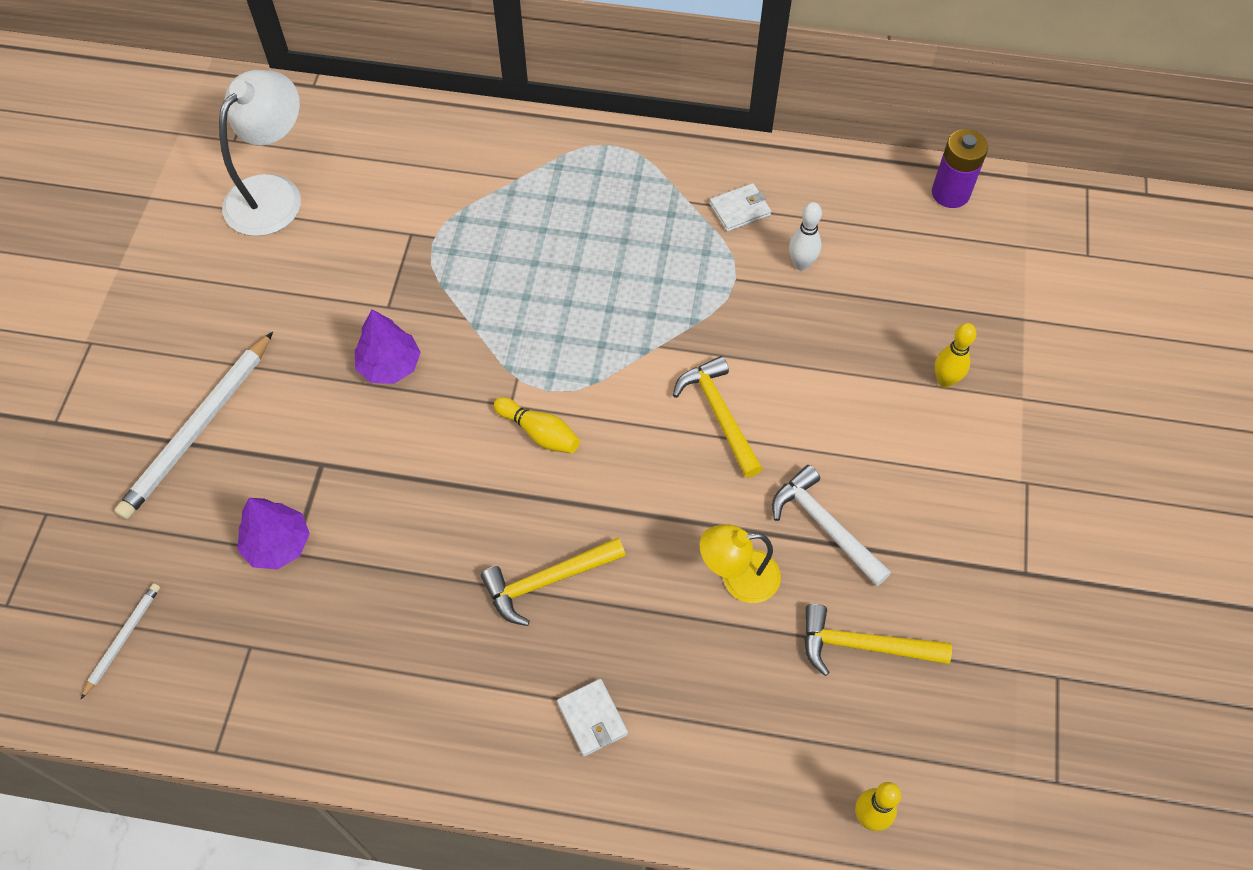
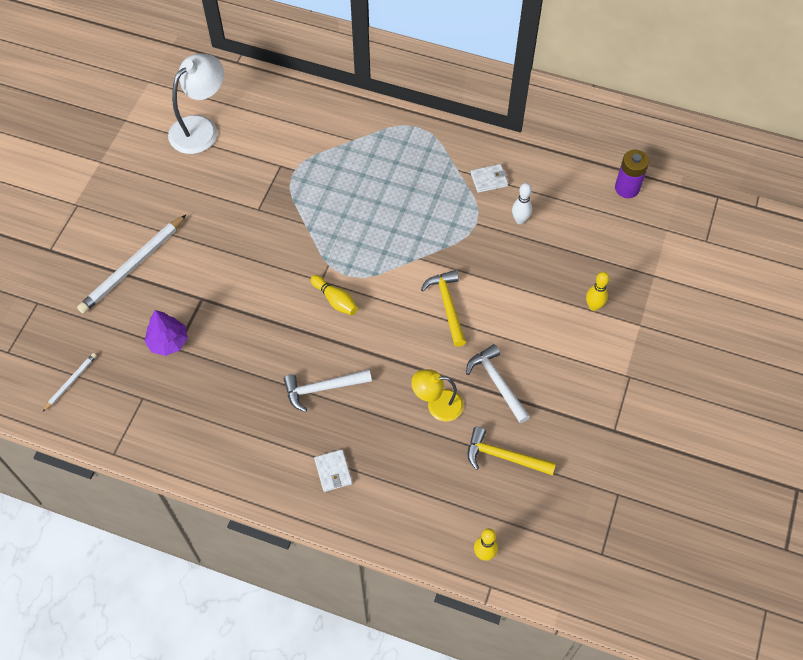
camera: 10 degrees right, 0 degrees up
purple tree [355,309,421,384] -> none
yellow hammer [481,538,626,626] -> white hammer [284,369,372,412]

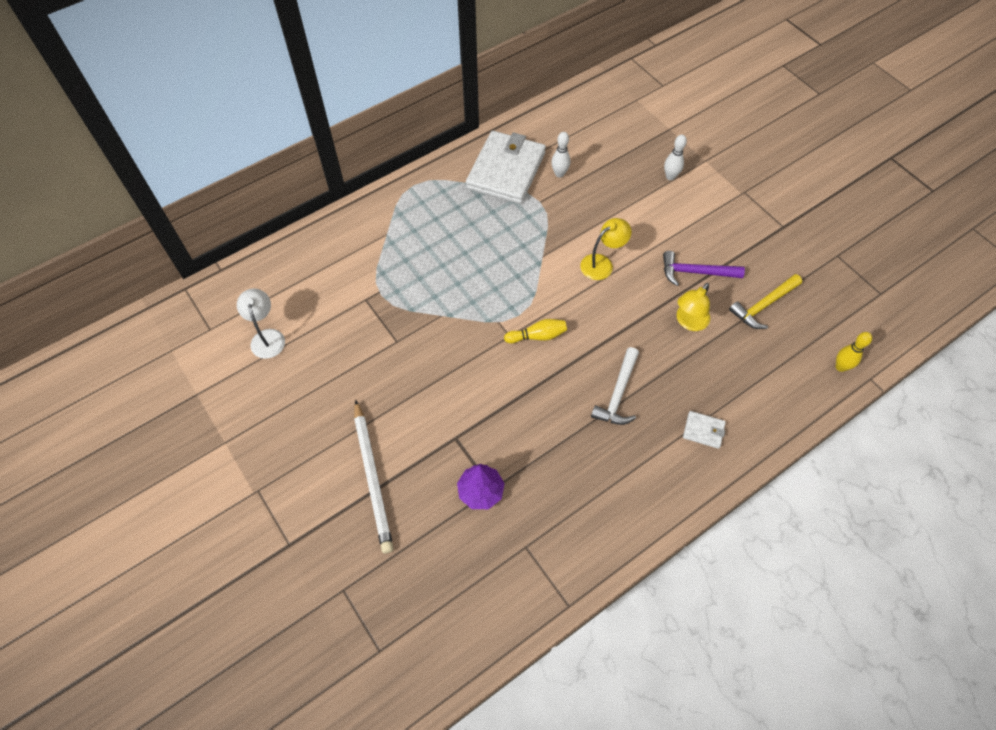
camera: 55 degrees left, 0 degrees up
white pencil [43,353,97,411] -> none
white lamp [168,54,224,154] -> white lamp [237,288,285,359], size x0.63
yellow hammer [421,270,466,347] -> yellow lamp [580,218,632,280]
white hammer [466,344,530,423] -> purple hammer [663,251,745,286]
white wallet [471,164,508,193] -> white wallet [466,131,546,204], size x2.42
yellow bowling pin [586,272,609,311] -> white bowling pin [664,135,687,180]
purple battery [615,150,649,198] -> none

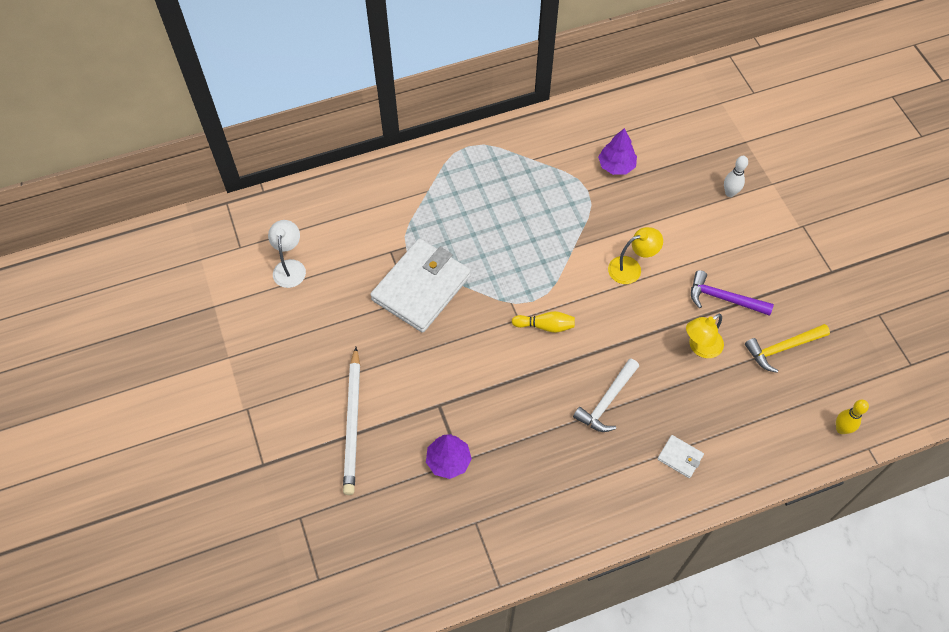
camera: 15 degrees right, 0 degrees up
white wallet [466,131,546,204] -> white wallet moved to [370,238,471,333]
white bowling pin [551,132,570,178] -> purple tree [598,128,637,175]

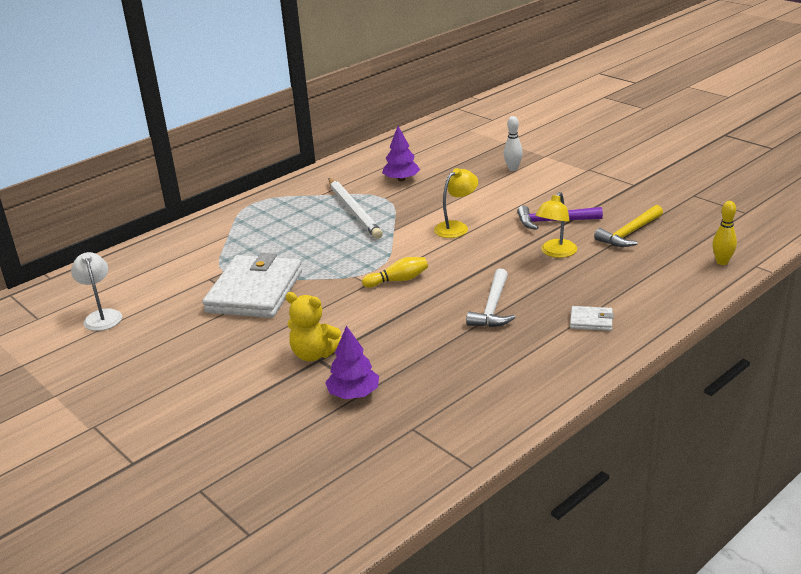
camera: 20 degrees left, 30 degrees down
white pencil [343,347,360,495] -> white pencil moved to [329,178,383,239]
none -> yellow teddy bear [286,292,341,361]

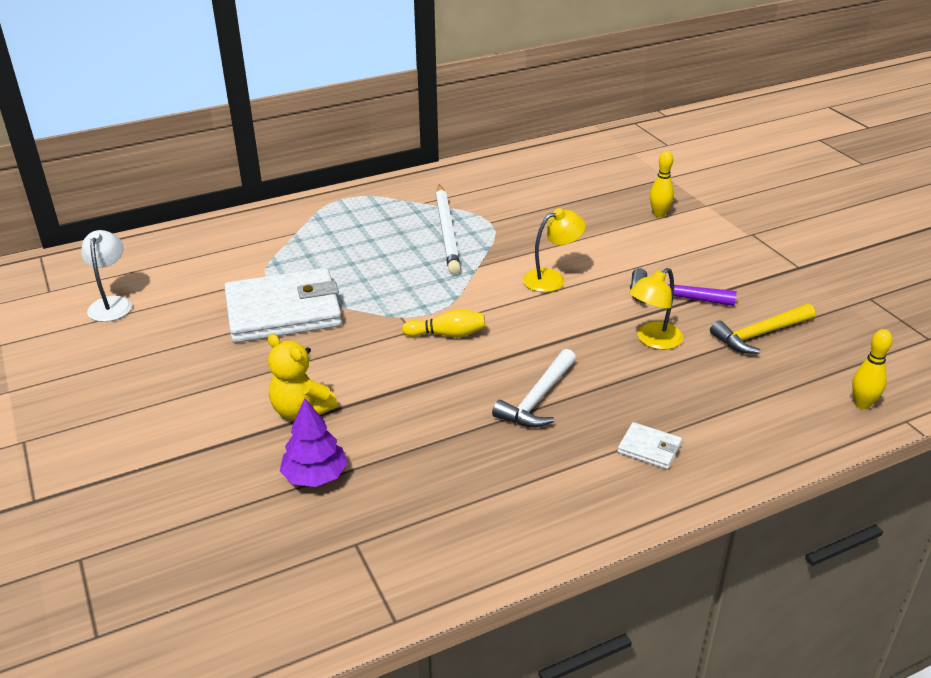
camera: 15 degrees right, 5 degrees up
white wallet [203,253,302,318] -> white wallet turned 45 degrees clockwise [224,268,342,343]
purple tree [382,126,420,181] -> none
white bowling pin [504,116,523,171] -> yellow bowling pin [650,151,674,218]

